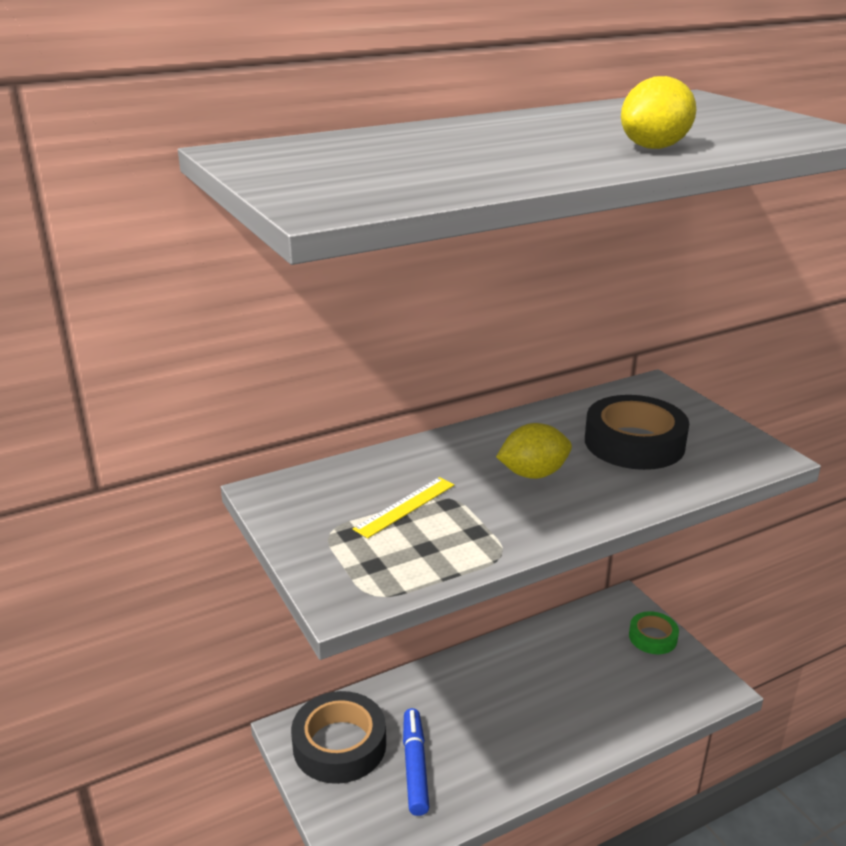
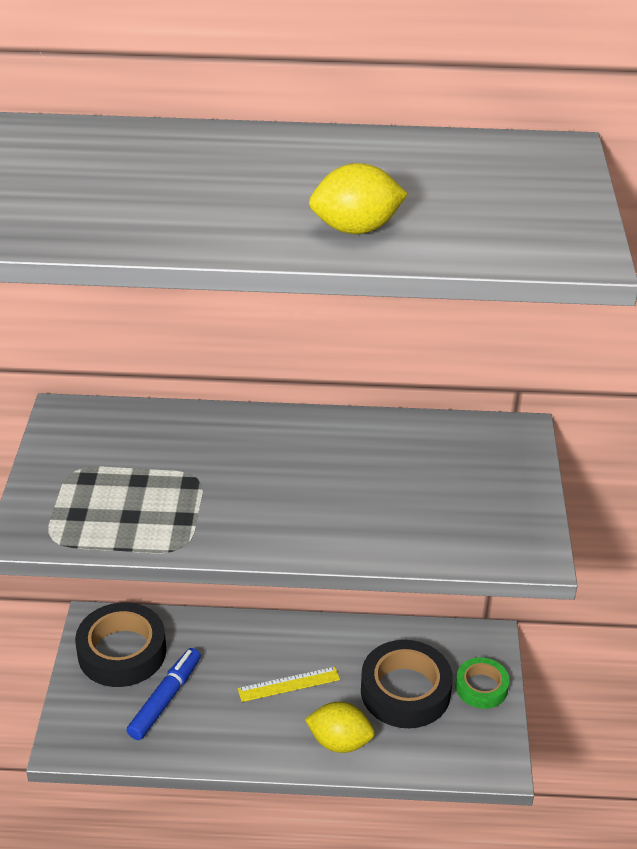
camera: 30 degrees right, 10 degrees up
yellow ruler [353,477,454,538] -> yellow ruler moved to [238,667,340,702]
yellow lemon [496,423,572,479] -> yellow lemon moved to [305,702,375,753]
black tape [585,395,689,470] -> black tape moved to [361,640,453,728]

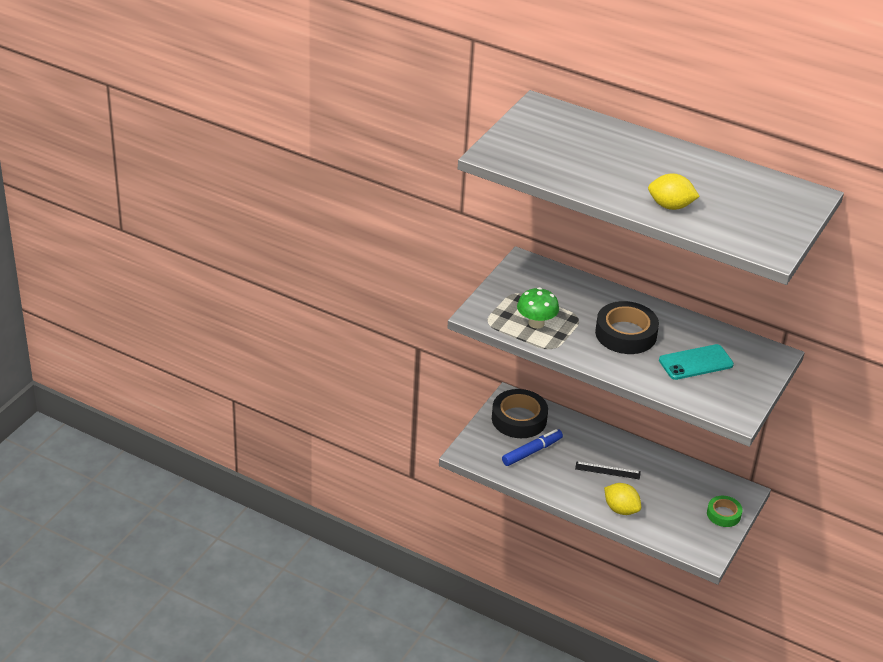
camera: 25 degrees right, 0 degrees up
yellow ruler [238,667,340,702] -> black ruler [575,461,641,480]
black tape [361,640,453,728] -> black tape moved to [595,301,659,354]
none -> green mushroom [517,287,559,329]
none -> turquoise phone [659,344,734,380]

